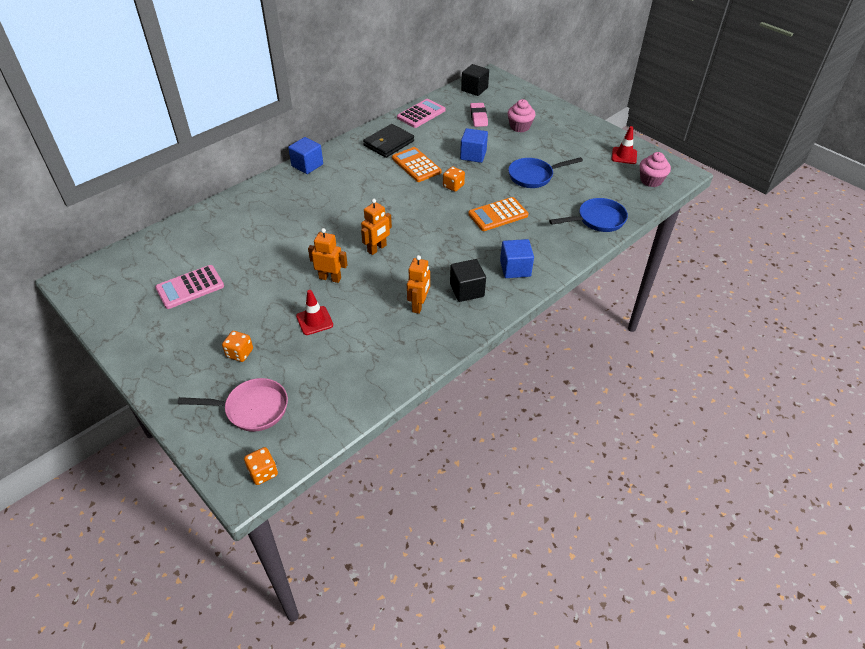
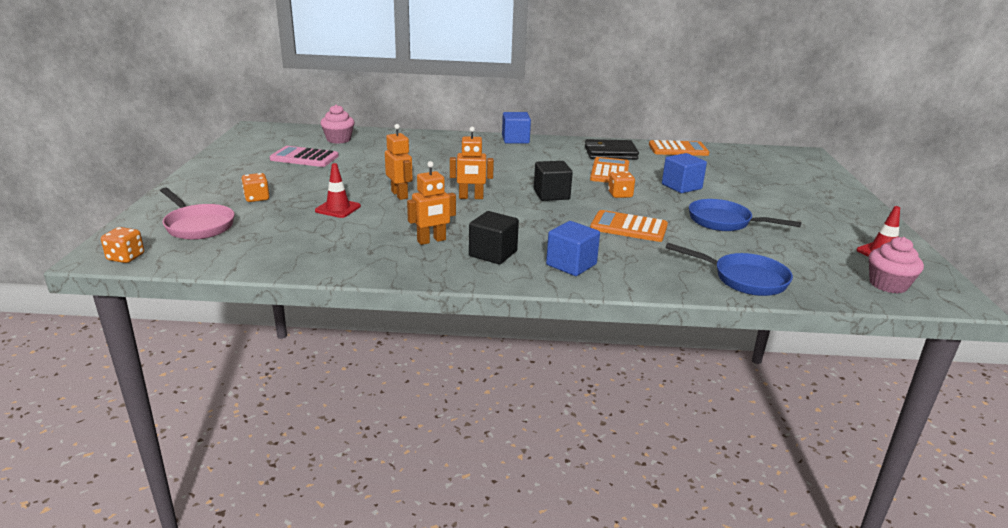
camera: 45 degrees right, 20 degrees down
pink calculator [397,99,446,128] -> orange calculator [649,140,709,156]
black cube [461,64,489,96] -> black cube moved to [534,161,573,201]
pink eraser [470,103,488,127] -> none
pink cupcake [507,99,535,132] -> pink cupcake moved to [321,104,355,144]

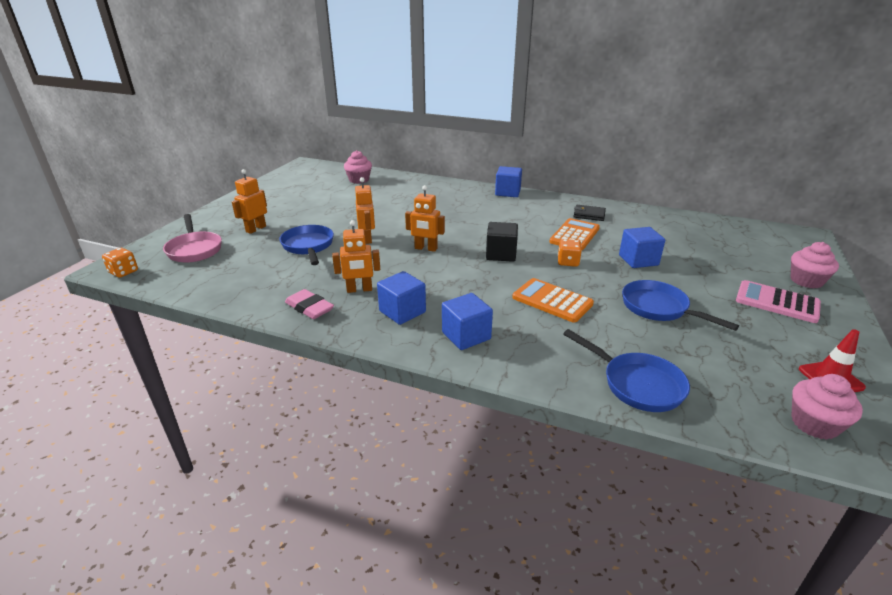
camera: 20 degrees right, 5 degrees up
orange dice [241,173,269,202] -> orange robot [232,169,267,234]
pink calculator [270,146,339,167] -> pink calculator moved to [736,280,821,323]
red traffic cone [315,163,361,218] -> blue pan [280,225,334,265]
black cube [469,211,519,264] -> blue cube [377,271,426,325]
black wallet [585,139,639,160] -> black wallet [573,205,606,221], size x0.64
orange calculator [649,140,709,156] -> none
none -> pink eraser [285,289,334,319]
none -> pink cupcake [791,242,839,288]

